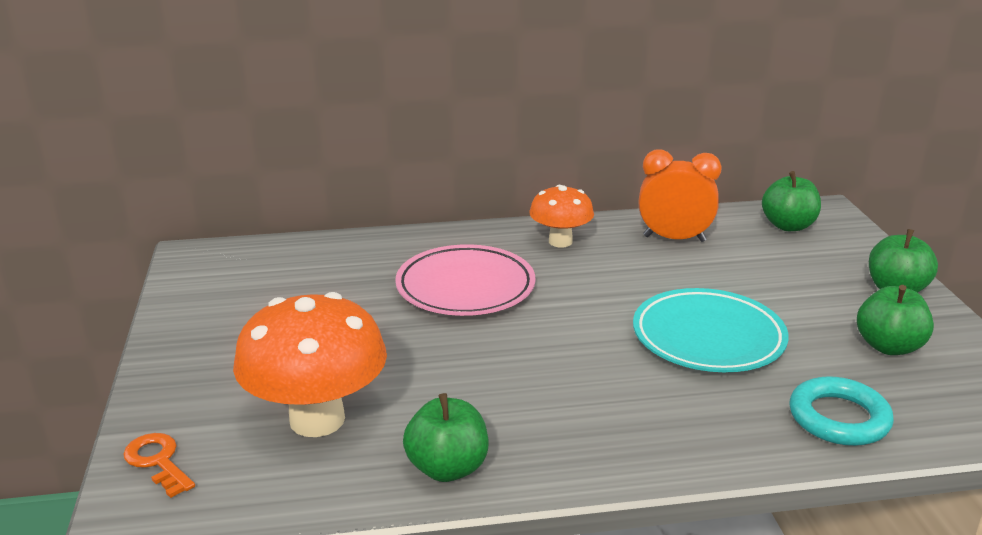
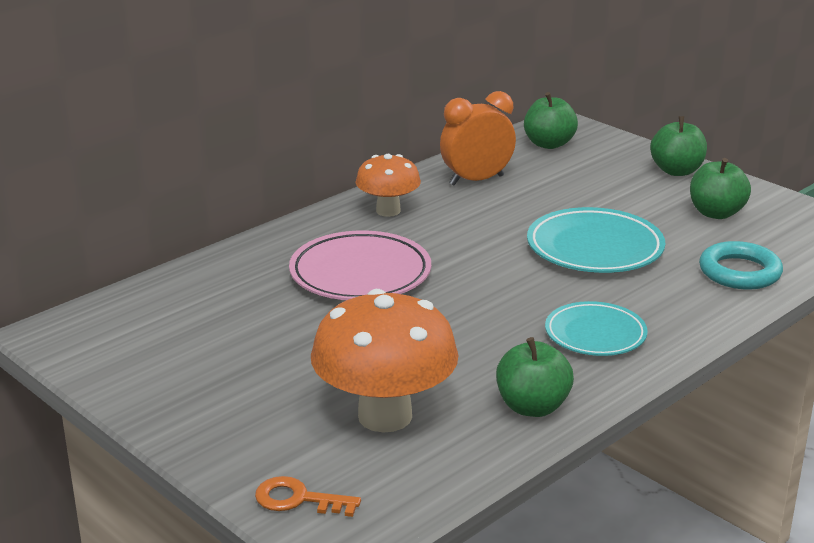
camera: 35 degrees left, 0 degrees up
none -> turquoise plate [545,301,648,356]

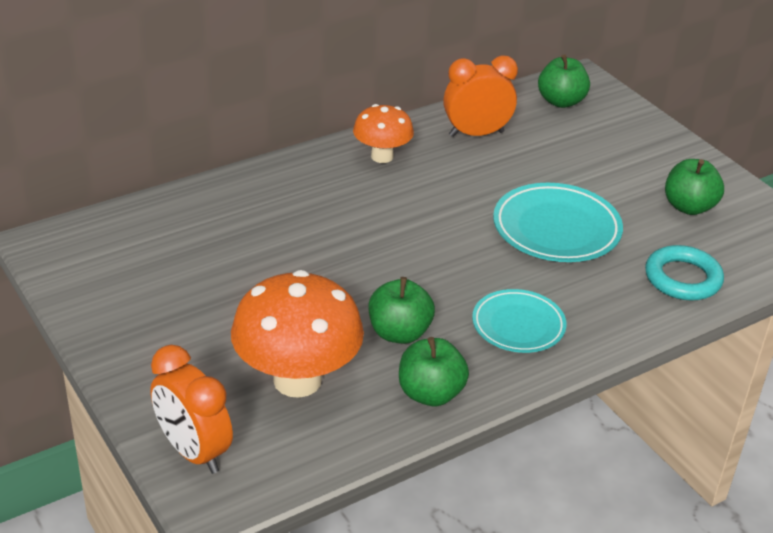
camera: 10 degrees right, 10 degrees up
orange key [255,476,361,517] -> orange clock [150,345,233,474]
pink plate [289,231,431,300] -> none
green apple [650,116,707,176] -> green apple moved to [369,277,435,344]

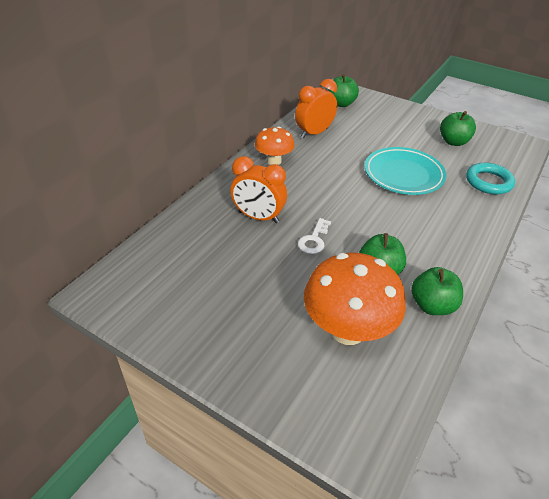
camera: 25 degrees left, 5 degrees up
orange clock [150,345,233,474] -> orange clock moved to [230,156,287,223]
turquoise plate [472,289,566,353] -> none
none -> white key [298,218,331,254]

